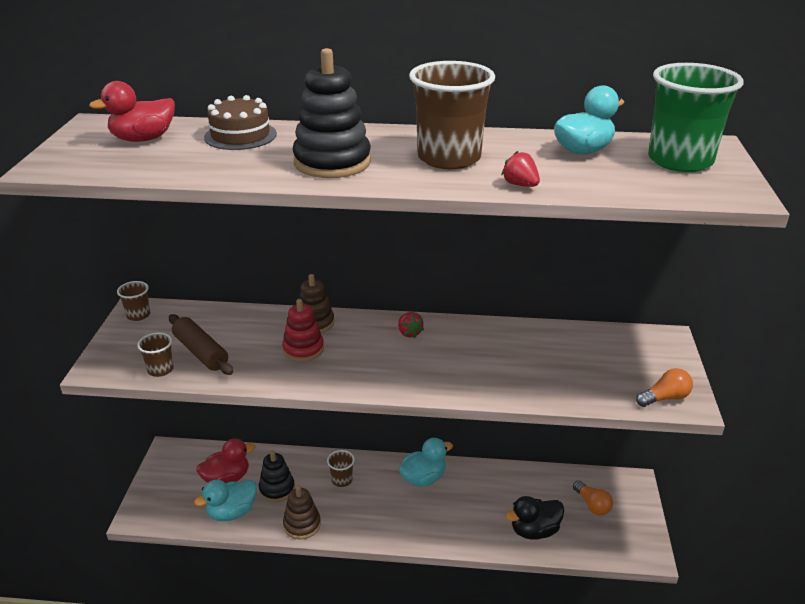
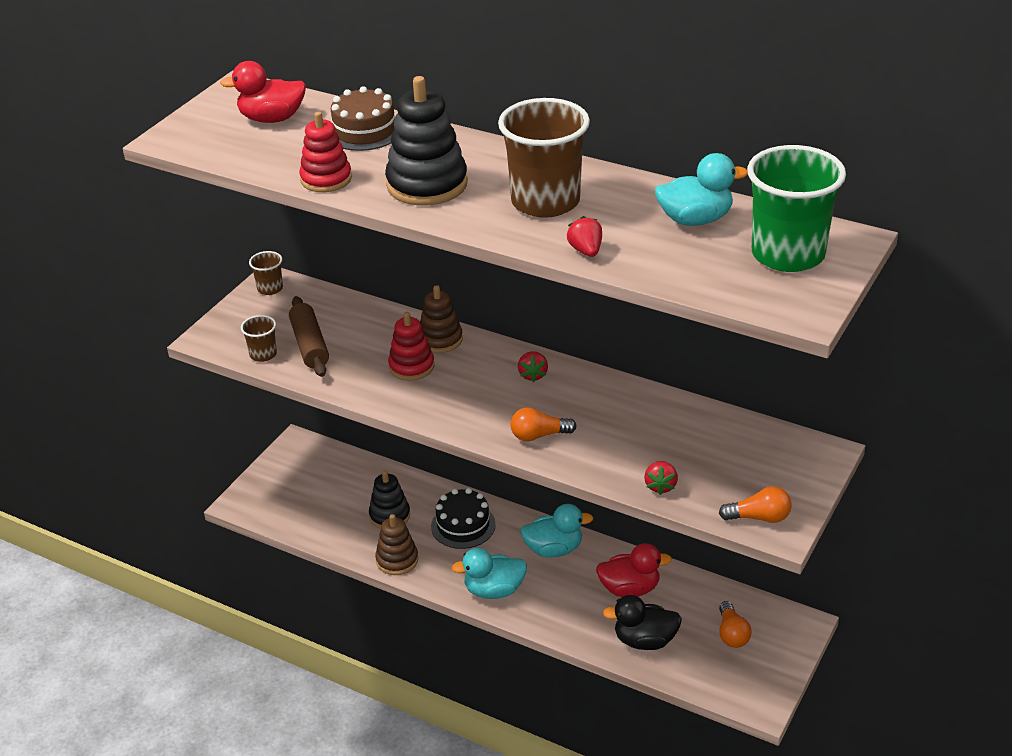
camera: 25 degrees right, 5 degrees up
turquoise duck [194,480,257,521] -> turquoise duck moved to [451,548,527,599]
red duck [196,438,255,483] -> red duck moved to [596,543,672,597]
brown cup [327,450,355,487] -> black cake [431,488,496,549]
none -> red stacking toy [299,112,352,192]
none -> orange light bulb [511,407,577,441]
none -> red strawberry [644,461,678,495]

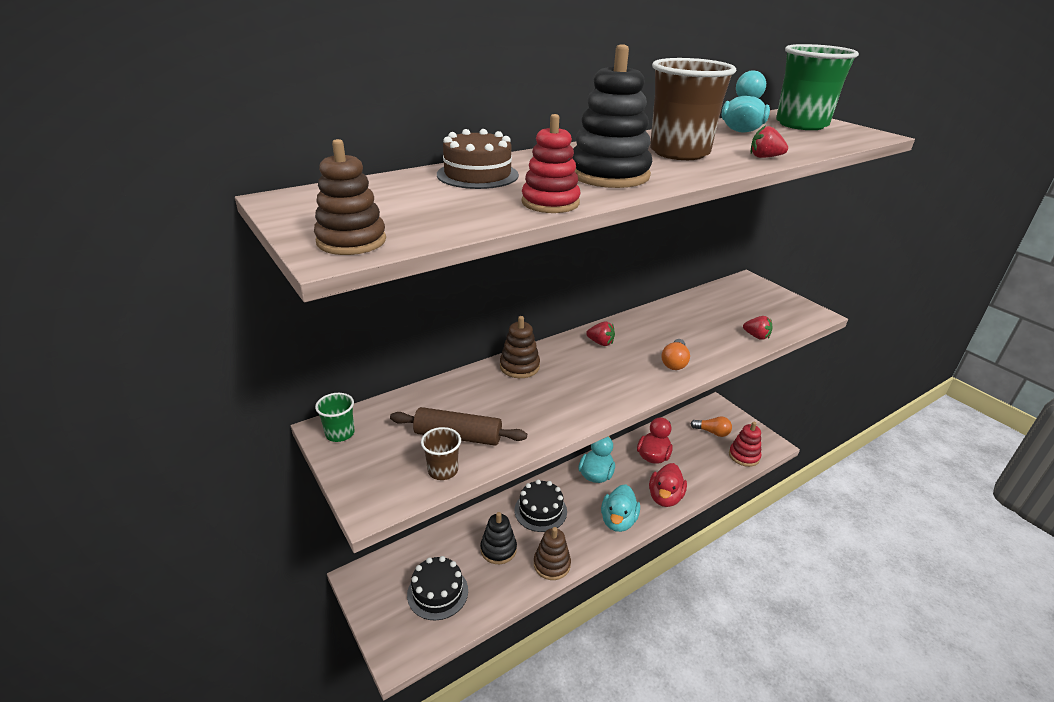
camera: 65 degrees left, 5 degrees down
red duck [220,61,306,123] -> red duck moved to [649,463,687,507]
brown cup [249,251,283,295] -> green cup [315,393,355,442]
red stacking toy [388,312,434,381] -> red stacking toy moved to [729,422,761,467]
black duck [603,595,682,650] -> none
orange light bulb [719,486,792,523] -> none
none -> brown stacking toy [314,139,386,255]
none -> black cake [407,556,468,621]

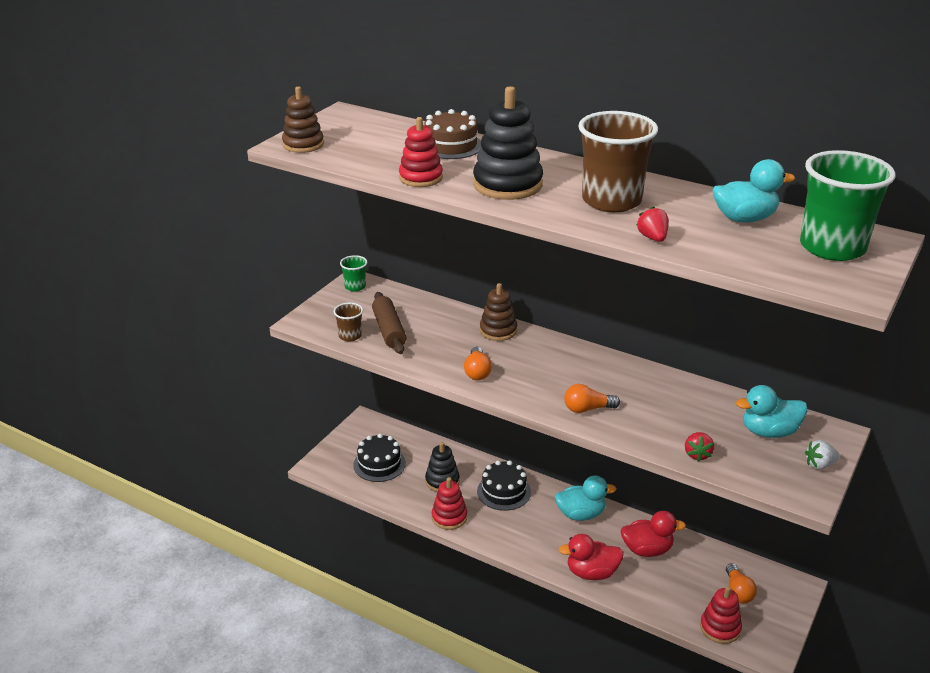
camera: 65 degrees right, 0 degrees up
brown stacking toy [534,527,571,580] -> red stacking toy [432,477,467,530]
red strawberry [586,322,615,346] -> none
turquoise duck [601,484,640,532] -> turquoise duck moved to [736,385,807,438]
none -> orange light bulb [464,347,492,380]
none -> white strawberry [805,440,840,469]

